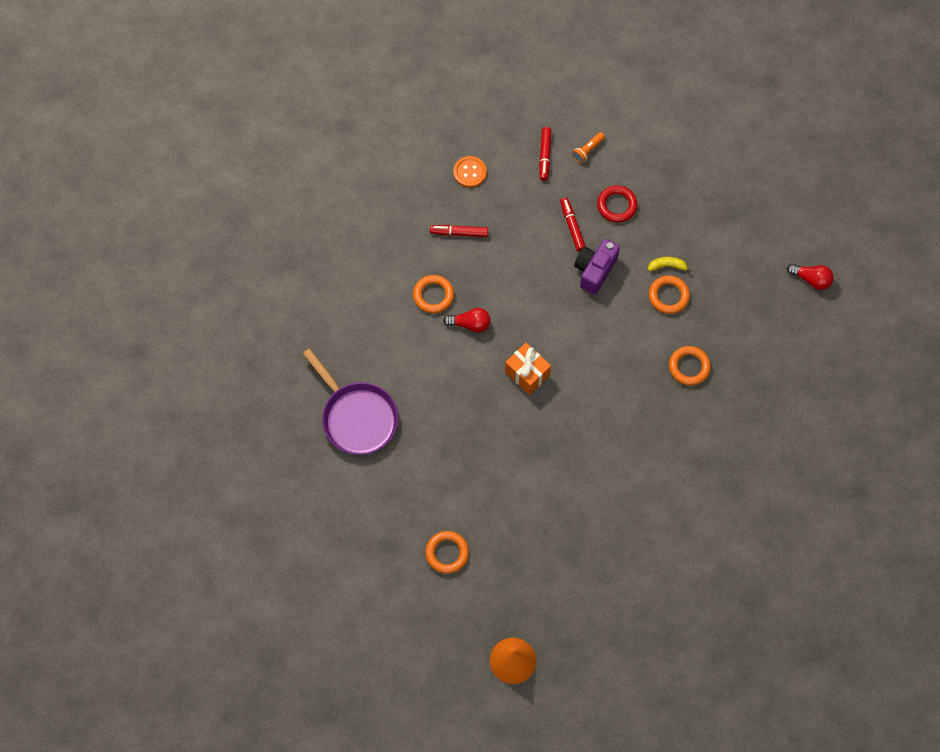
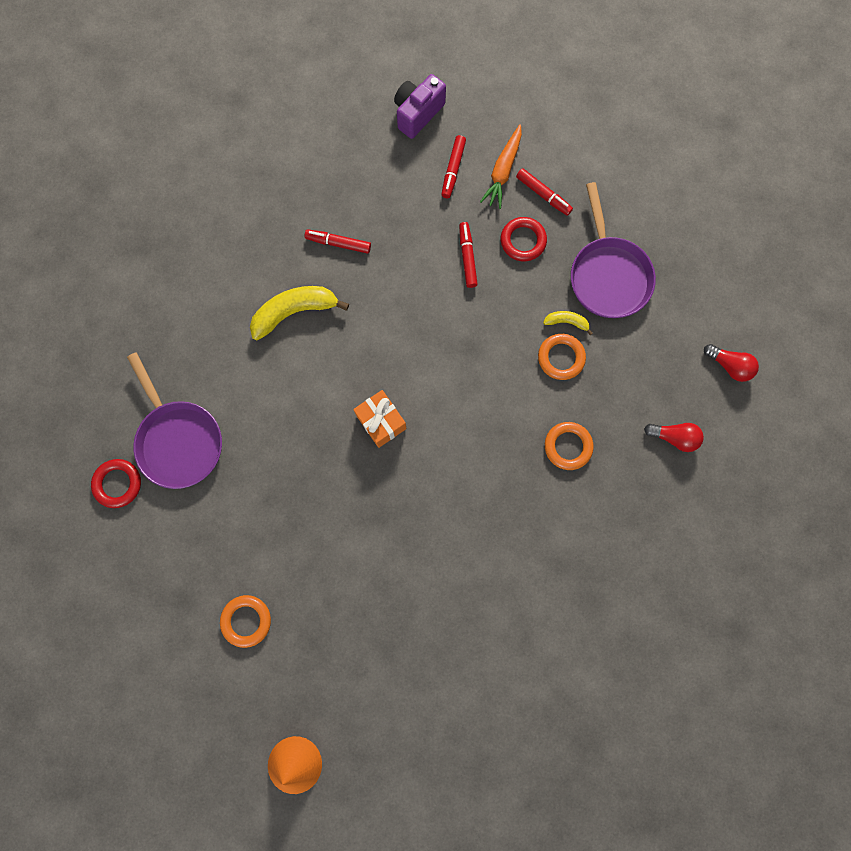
camera: 10 degrees right, 10 degrees up
orange ring [413,275,454,313] -> yellow banana [250,286,349,341]
red light bulb [443,308,491,333] -> red light bulb moved to [644,423,704,452]
orange button [453,156,487,188] -> none
orange flashlight [572,132,605,163] -> orange carrot [480,124,522,209]
purple camera [574,239,620,295] -> purple camera moved to [394,74,446,139]
none -> red ring [91,459,141,508]
none -> red marker [516,168,573,216]
none -> purple pan [571,182,656,318]

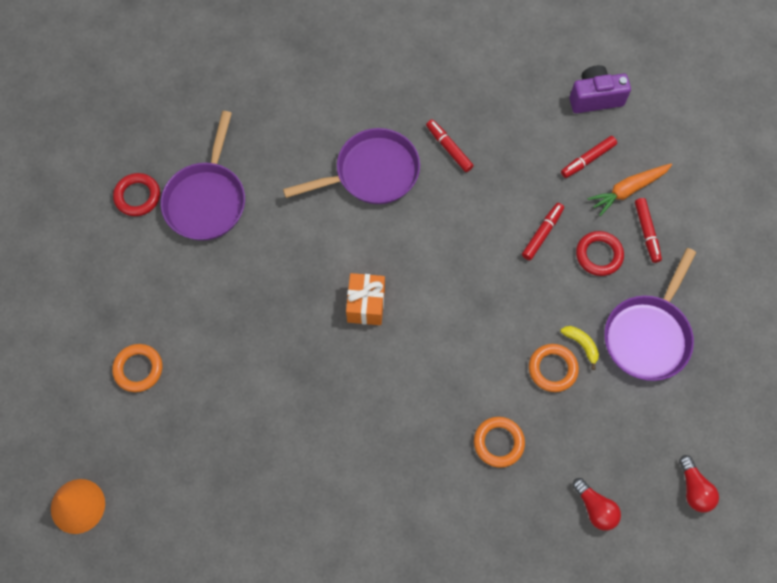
camera: 40 degrees right, 10 degrees down
yellow banana [250,286,349,341] -> purple pan [283,128,420,204]

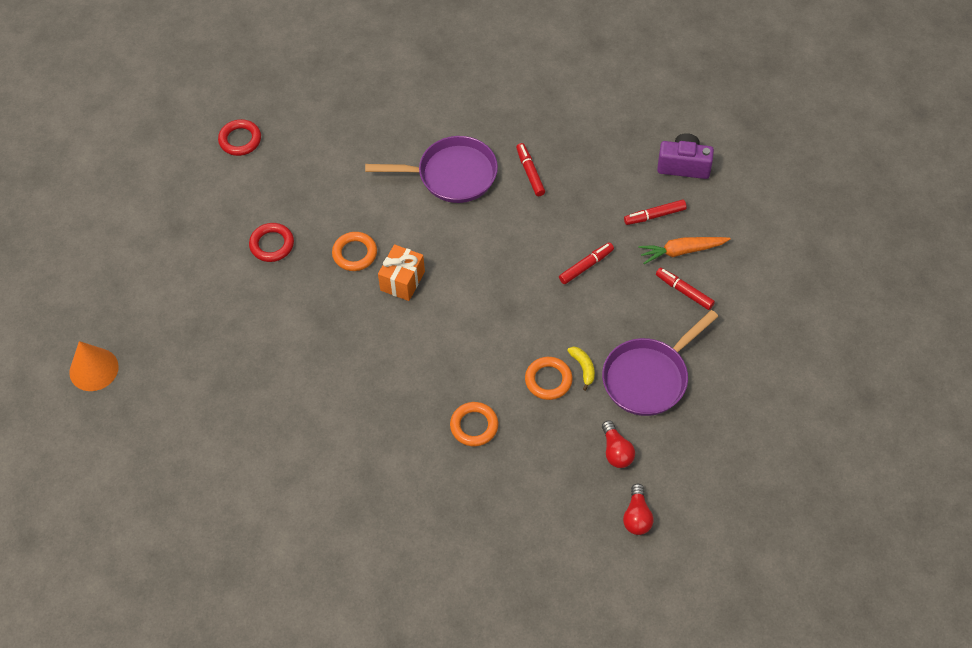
camera: 20 degrees right, 10 degrees down
orange ring [112,344,162,392] -> orange ring moved to [332,232,377,271]
purple pan [161,111,245,241] -> none
red light bulb [572,478,621,531] -> red light bulb moved to [602,420,635,468]
red ring [576,231,624,276] -> red ring moved to [249,223,294,262]
red marker [635,198,662,263] -> red marker turned 120 degrees clockwise [656,268,715,310]

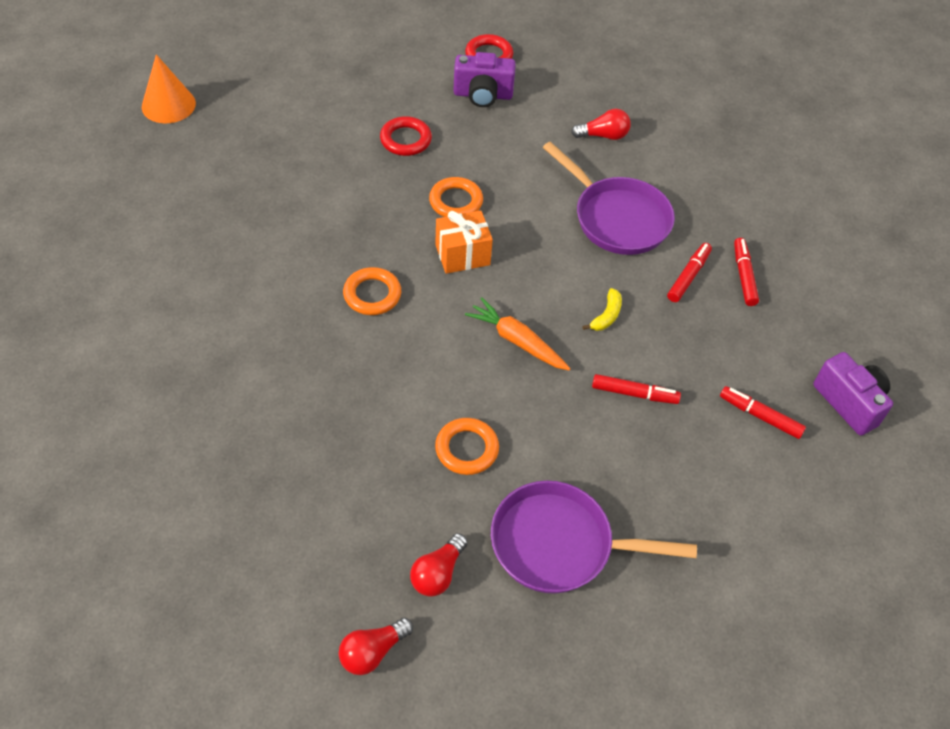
camera: 45 degrees right, 5 degrees down
orange ring [450,402,498,446] -> orange ring moved to [343,267,401,315]
yellow banana [567,347,595,391] -> yellow banana moved to [583,288,622,331]
orange carrot [638,237,731,264] -> orange carrot moved to [465,297,571,371]
red marker [656,268,715,310] -> red marker moved to [734,238,759,306]
none -> purple camera [453,52,516,107]
none -> red light bulb [571,109,631,140]

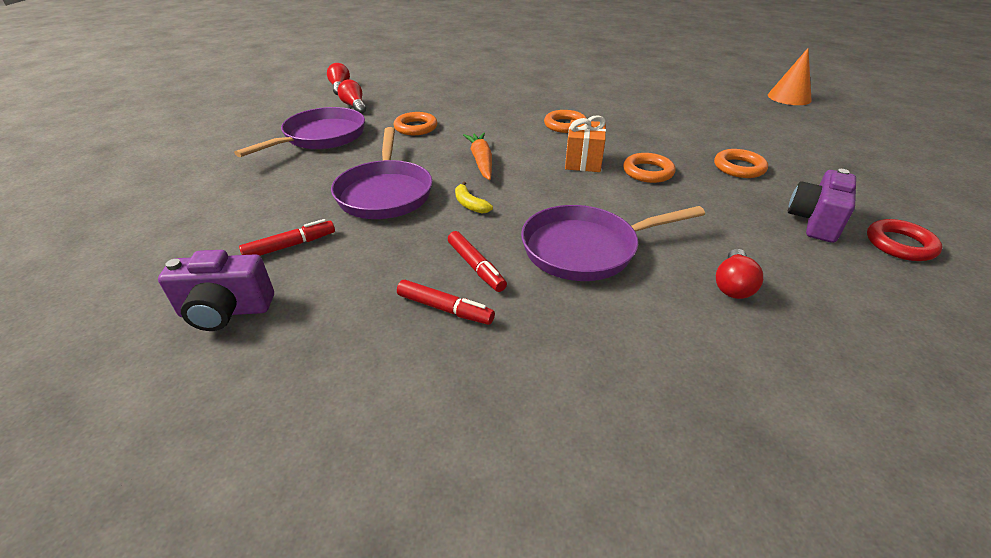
camera: 120 degrees right, 15 degrees down
red ring [380,116,432,156] -> orange ring [714,149,768,178]
orange carrot [465,297,571,371] -> orange carrot turned 75 degrees counterclockwise [463,133,492,180]
red marker [592,374,681,404] -> purple pan [331,127,433,219]

